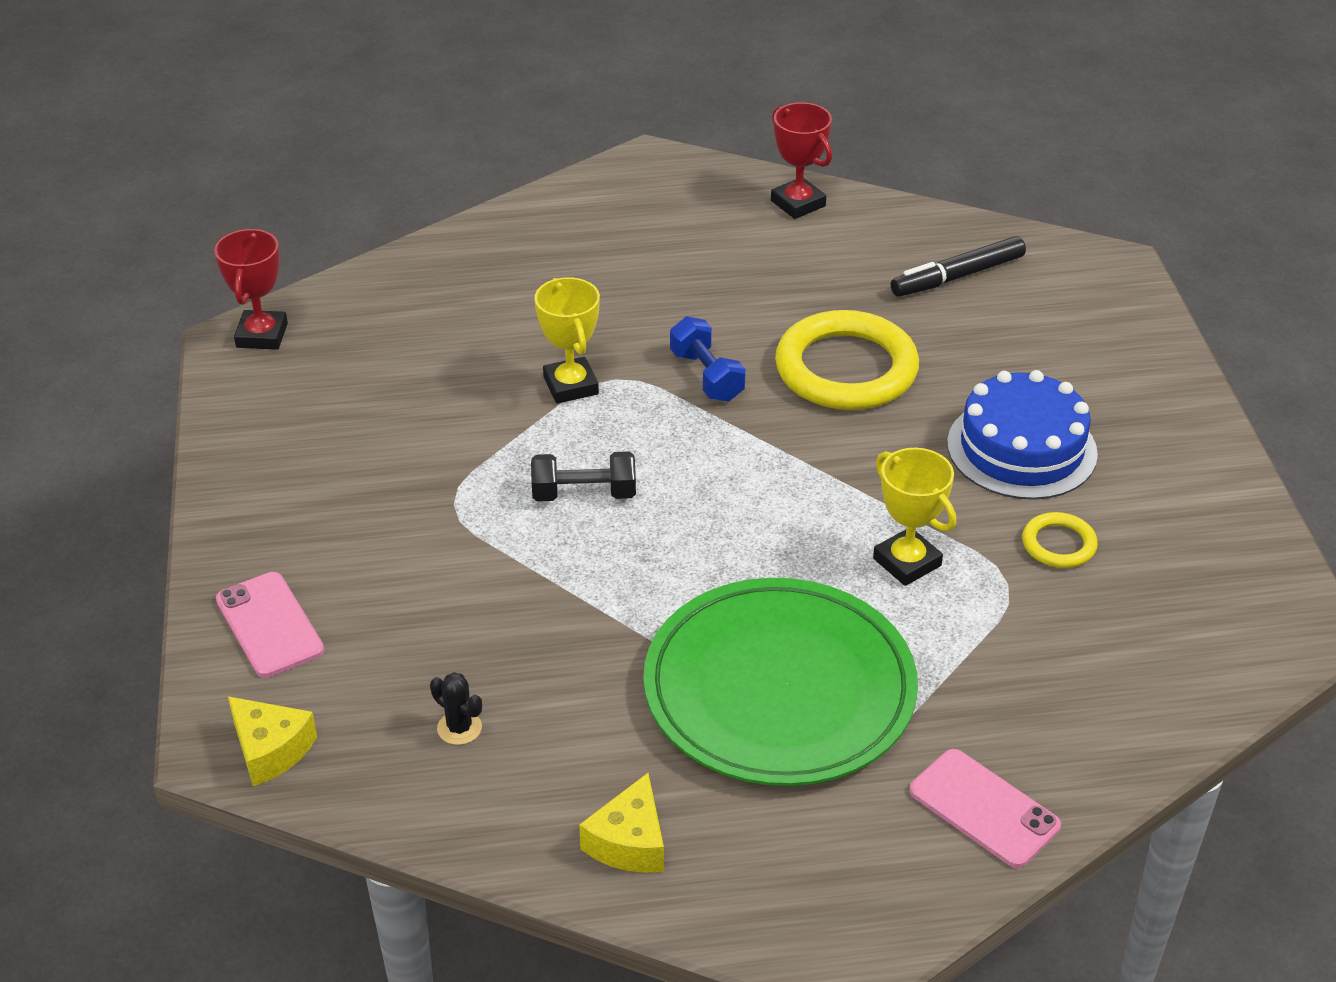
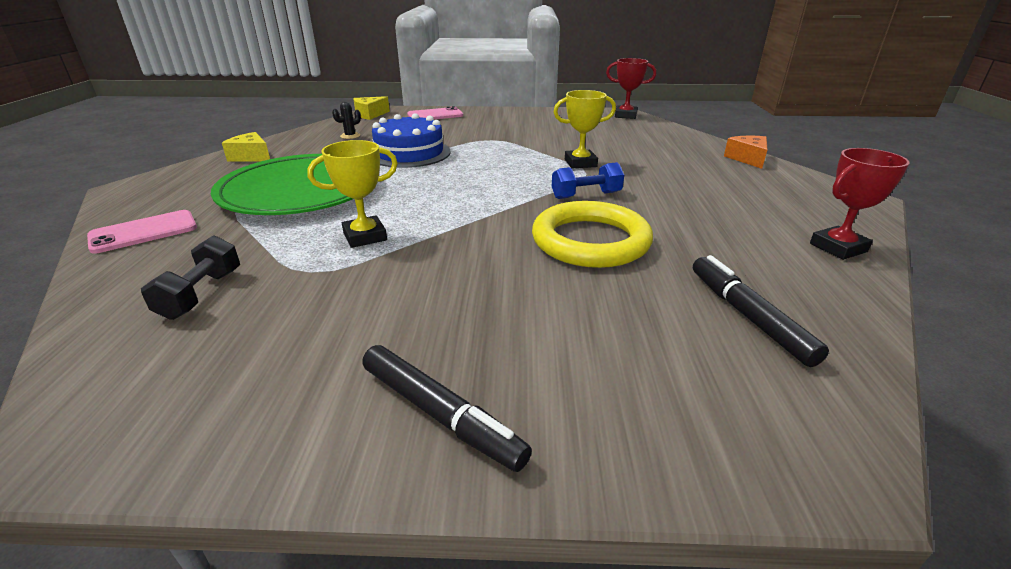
camera: 100 degrees right, 10 degrees down
black dumbbell [531,451,636,502] -> black dumbbell moved to [141,235,240,320]
blue cake [947,370,1098,500] -> blue cake moved to [372,113,451,168]
yellow ring [1022,512,1098,568] -> none
none -> black marker [362,345,532,472]
none -> orange cheese [724,135,768,169]

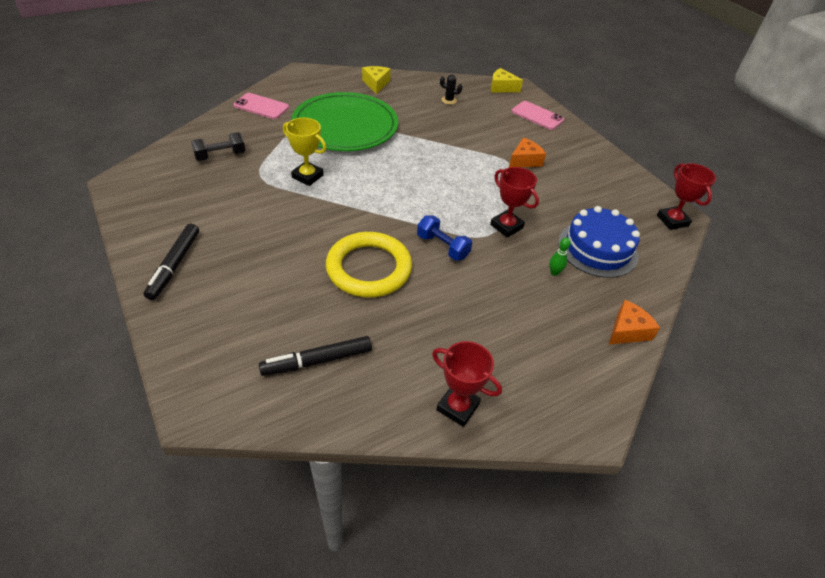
camera: 55 degrees right, 15 degrees up
blue cake [372,113,451,168] -> blue cake moved to [558,206,640,278]
yellow trophy [554,90,616,169] -> red trophy [490,167,539,238]
black marker [693,255,829,367] -> black marker turned 150 degrees counterclockwise [259,336,372,376]
none -> orange cheese [509,137,546,168]
none -> green bowling pin [549,237,571,276]

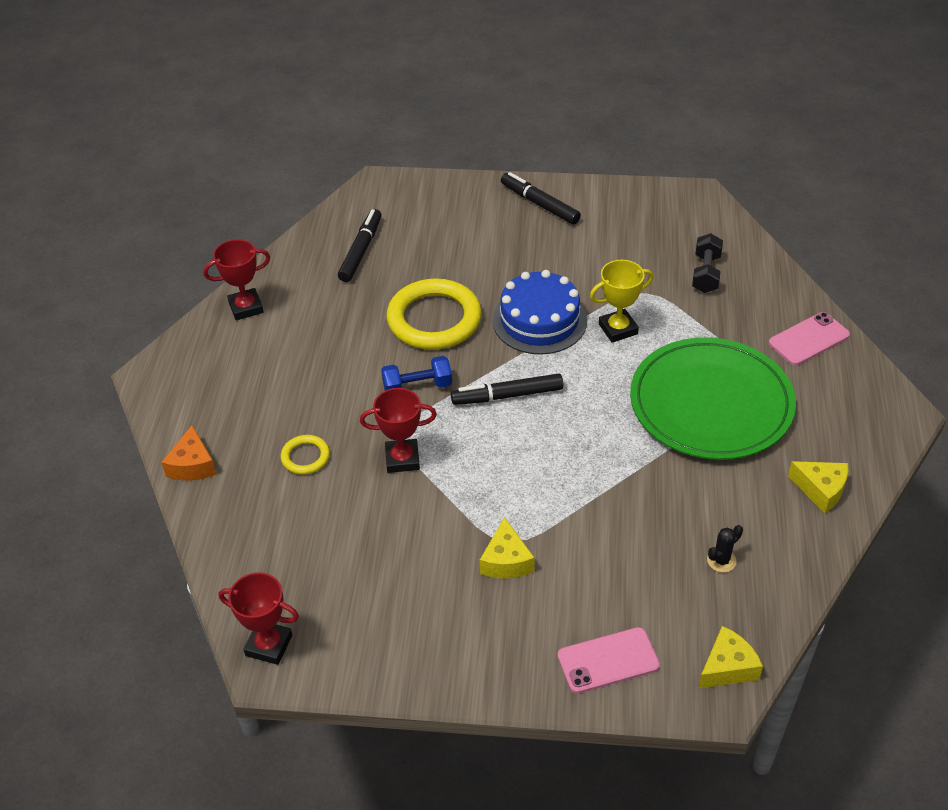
camera: 130 degrees right, 0 degrees up
orange cheese [509,137,546,168] -> yellow cheese [480,517,534,579]
green bowling pin [549,237,571,276] -> yellow ring [281,435,330,475]
blue cake [558,206,640,278] -> blue cake moved to [492,270,587,355]
none -> black marker [451,373,563,405]

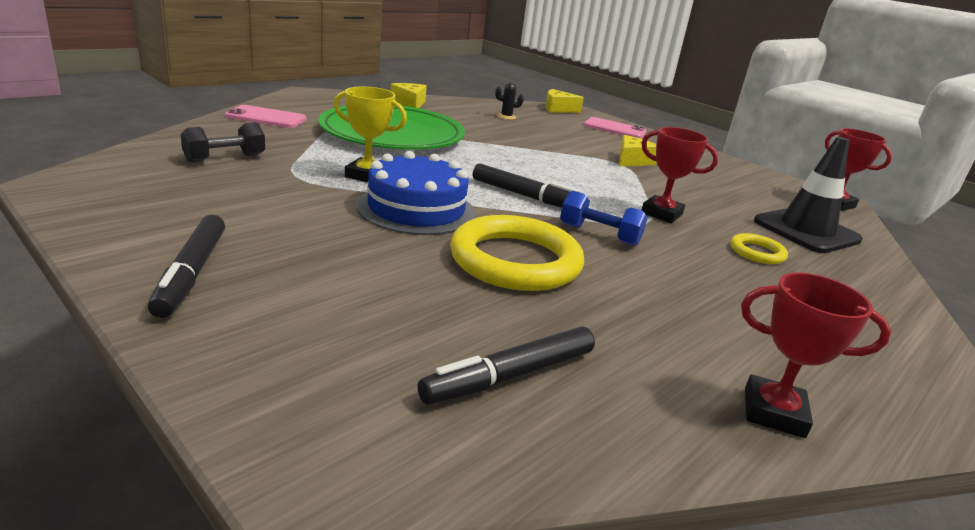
camera: 145 degrees left, 20 degrees down
orange cheese [161,425,217,481] -> none
none -> black traffic cone [754,137,863,253]

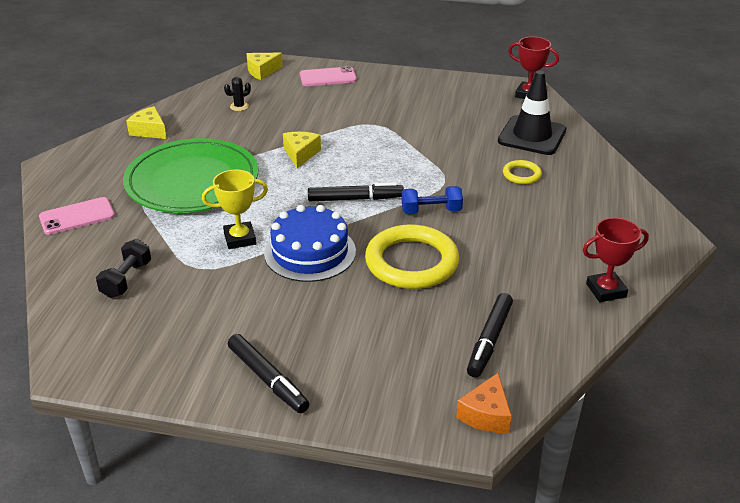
camera: 30 degrees left, 10 degrees up
yellow cheese [619,135,657,166] -> yellow cheese moved to [283,132,321,168]
red trophy [641,127,718,223] -> none
none -> orange cheese [456,373,512,433]

